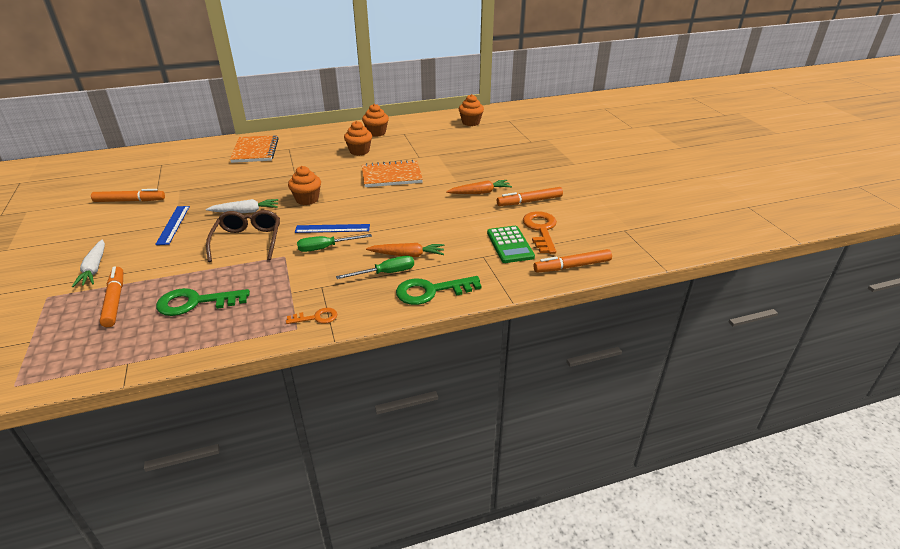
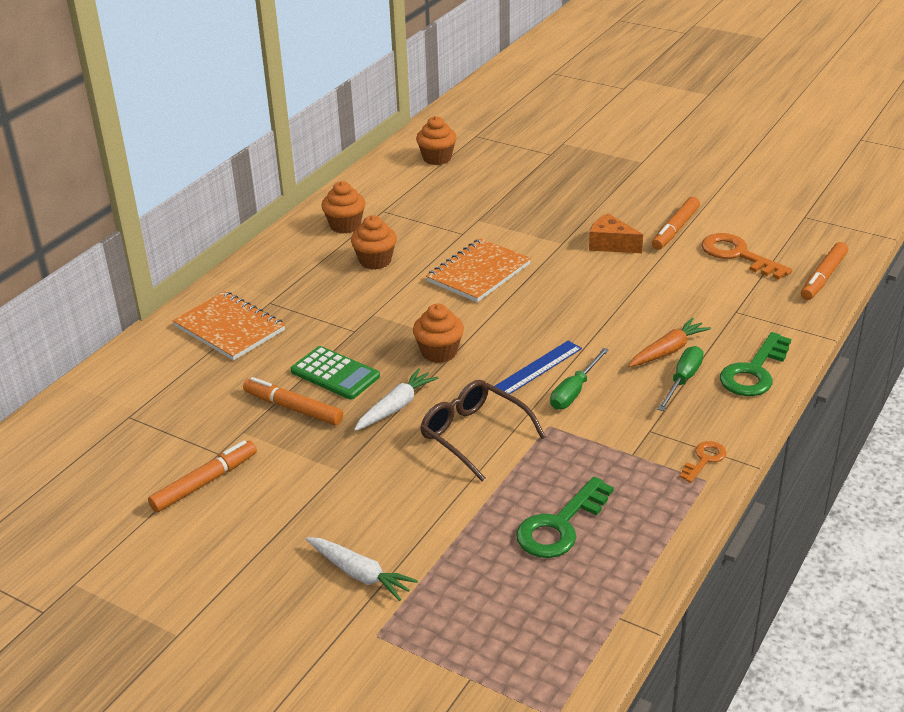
camera: 40 degrees left, 0 degrees up
orange marker [100,266,123,327] -> orange marker moved to [243,377,343,425]
blue ruler [155,206,190,245] -> none
orange carrot [446,180,512,194] -> orange cheese [589,213,643,253]
green calculator [487,226,535,263] -> green calculator moved to [291,346,380,400]

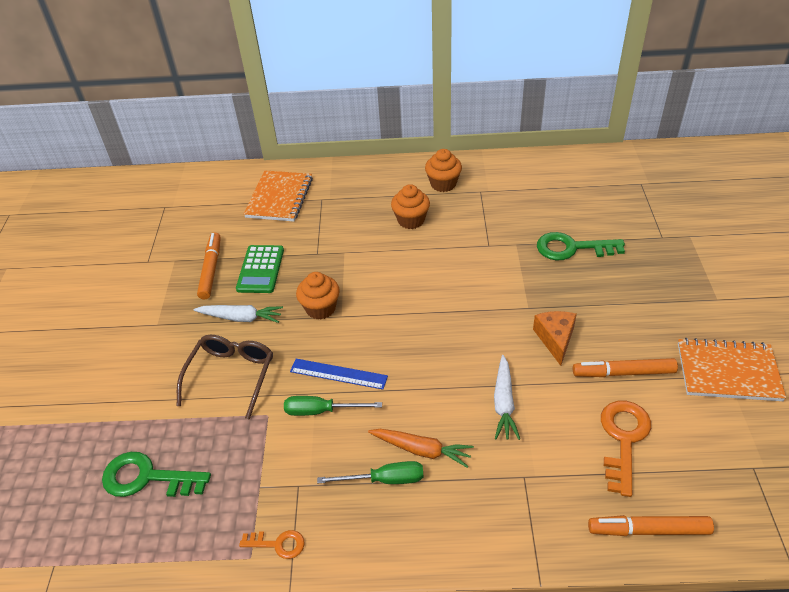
camera: 60 degrees right, 10 degrees up
orange marker [148,440,257,512] -> none
white carrot [306,537,418,601] -> white carrot moved to [494,355,520,440]
orange cupcake [416,116,457,165] -> none
orange notebook [426,238,531,302] -> orange notebook moved to [678,338,786,401]
green key [720,332,791,396] -> green key moved to [537,232,625,260]

